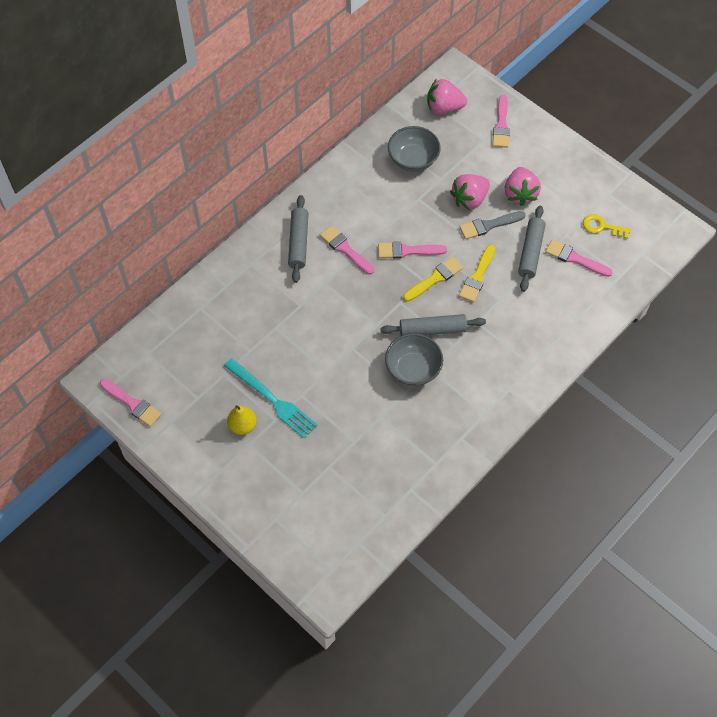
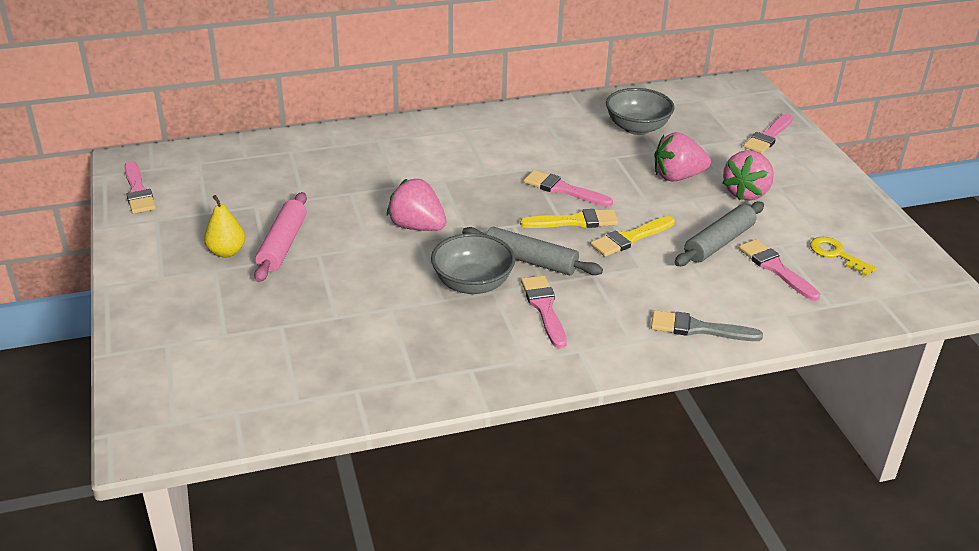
camera: 30 degrees right, 25 degrees down
turquoise fork [224,358,317,438] -> pink rolling pin [254,192,307,282]
grey rolling pin [288,195,309,283] -> none
pink brush [320,226,374,275] -> pink brush moved to [521,275,567,348]
pink strawberry [427,79,467,114] -> pink strawberry moved to [387,179,447,231]
grey brush [459,211,526,239] -> grey brush moved to [651,310,763,341]

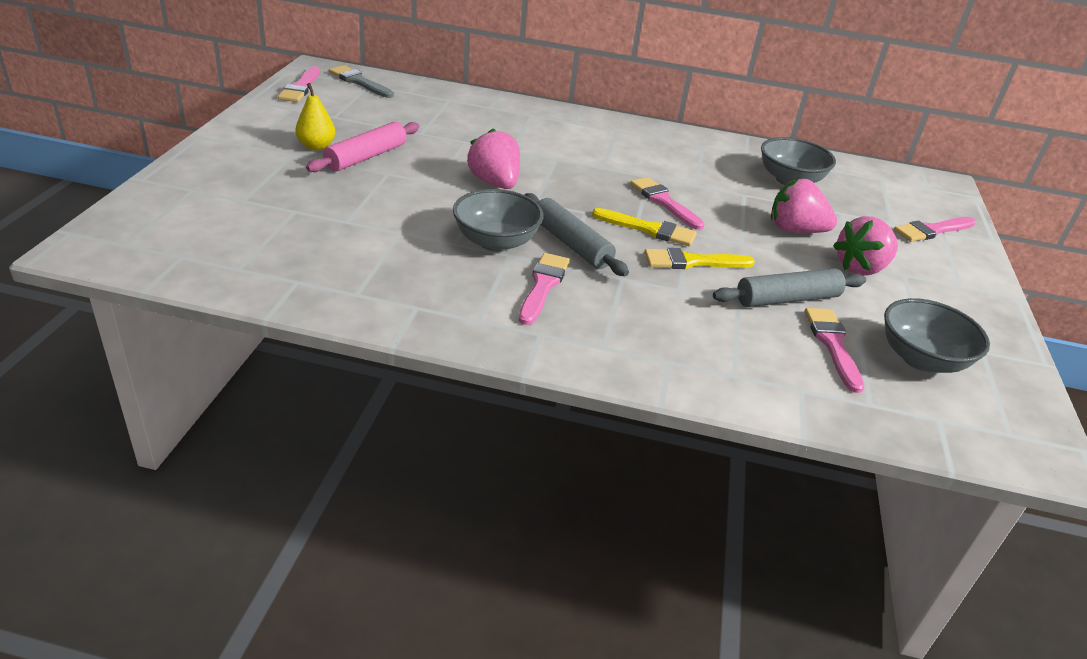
camera: 25 degrees right, 0 degrees up
grey brush [651,310,763,341] -> grey brush moved to [329,65,394,98]
yellow key [810,237,877,276] -> grey bowl [884,298,990,373]

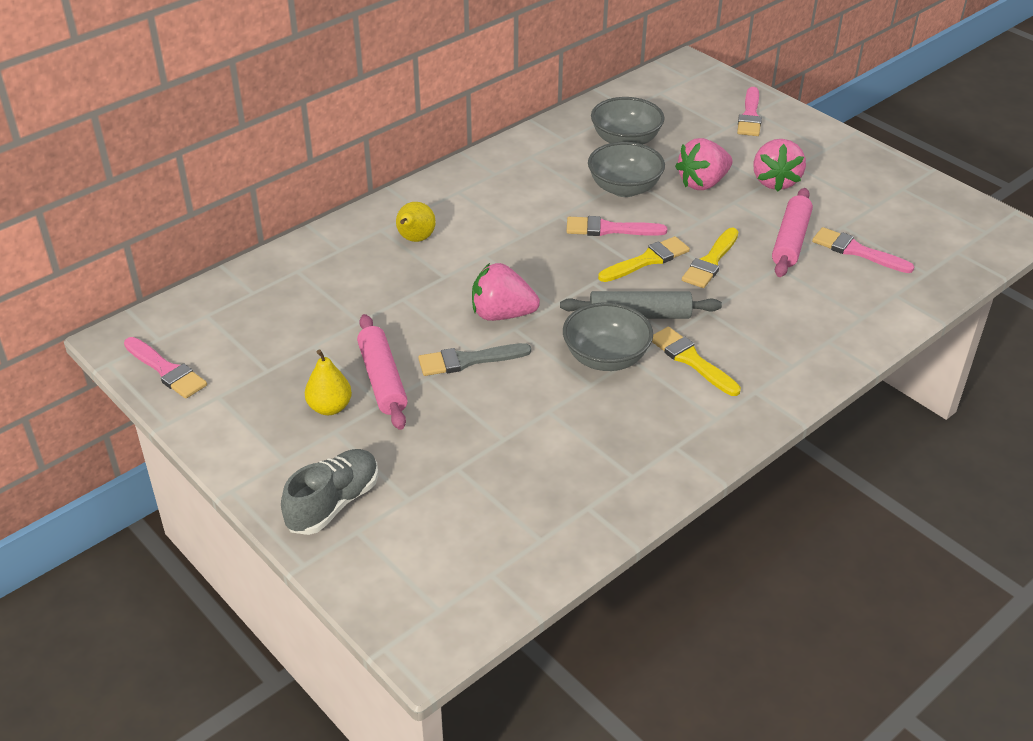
camera: 50 degrees left, 5 degrees up
grey brush [329,65,394,98] -> grey brush moved to [418,343,531,376]
pink brush [519,253,570,325] -> yellow brush [652,327,741,396]
grey rolling pin [713,268,866,307] -> pink rolling pin [772,188,813,277]
grey bowl [884,298,990,373] -> grey bowl moved to [588,142,665,197]
none -> grey shoe [281,449,378,535]
none -> yellow pear [396,202,436,242]

